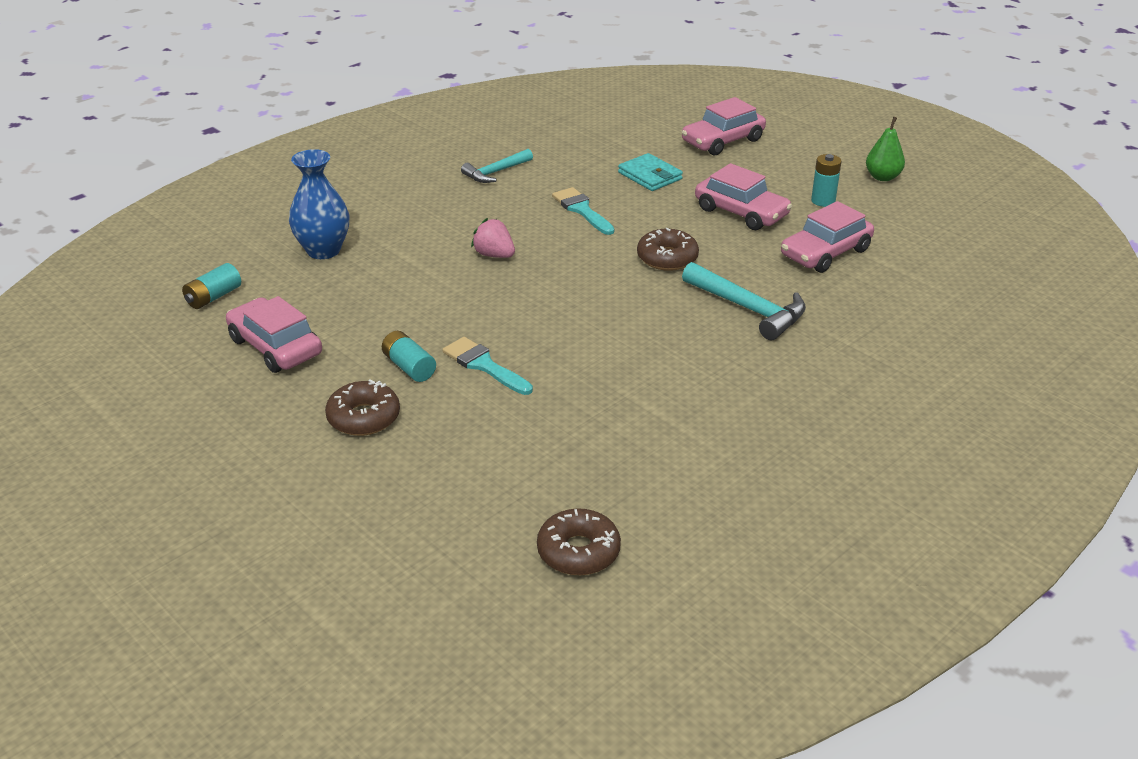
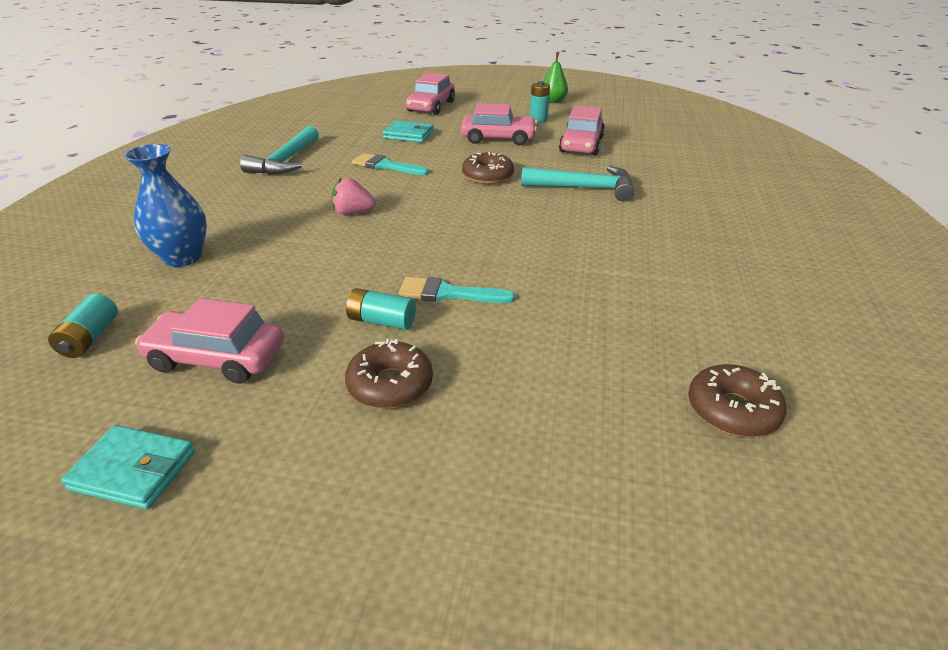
camera: 35 degrees left, 0 degrees up
turquoise hammer [461,149,533,183] -> turquoise hammer [240,126,319,175], size x1.52
none -> turquoise wallet [61,425,195,509]

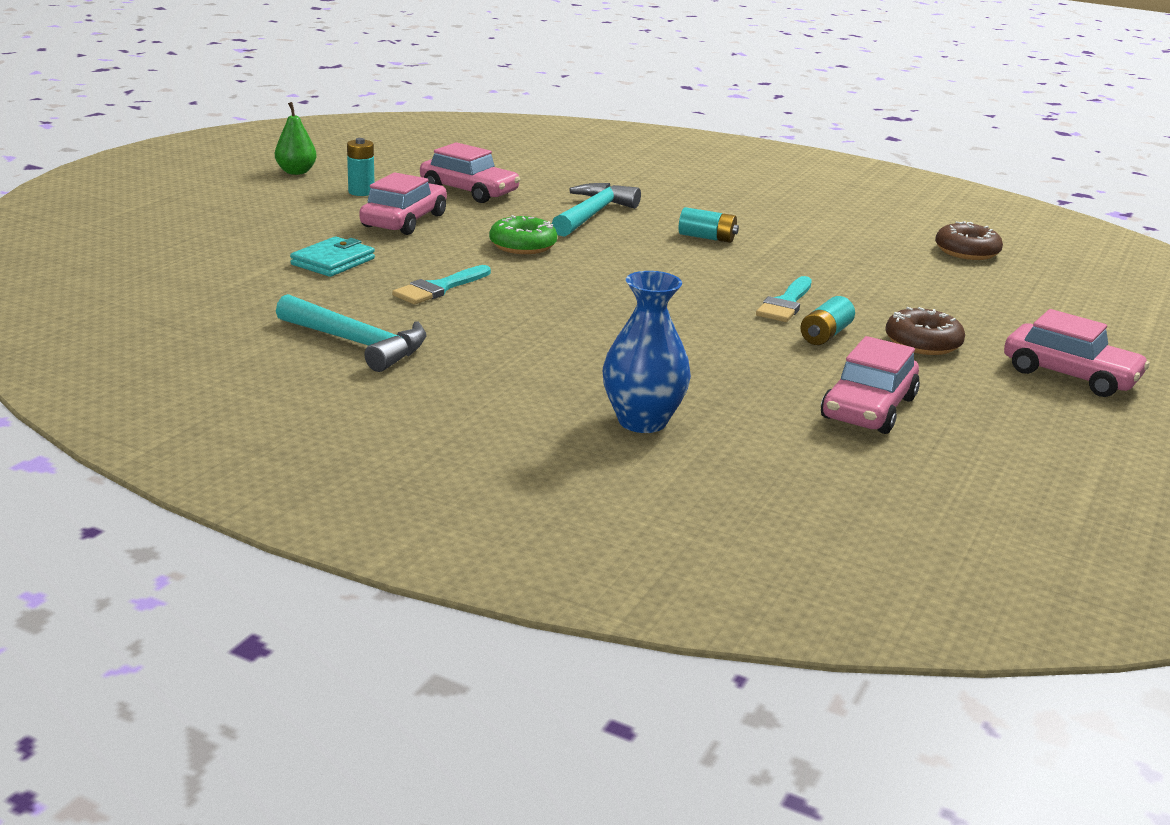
camera: 75 degrees left, 10 degrees down
turquoise battery [48,294,118,358] -> turquoise battery moved to [679,207,739,243]
turquoise wallet [61,425,195,509] -> none
pink strawberry [332,178,376,215] -> none
pink car [406,73,455,115] -> pink car moved to [1004,309,1150,397]
brown donut [462,152,514,184] -> green donut [489,215,557,254]

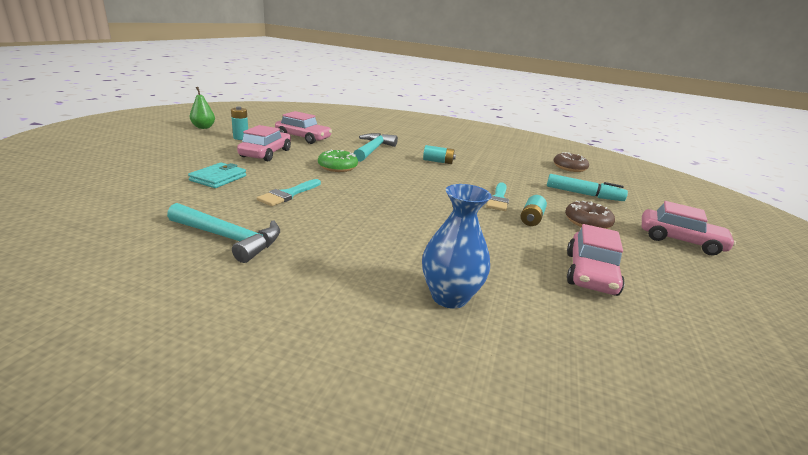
camera: 10 degrees left, 0 degrees up
none -> turquoise marker [547,174,628,201]

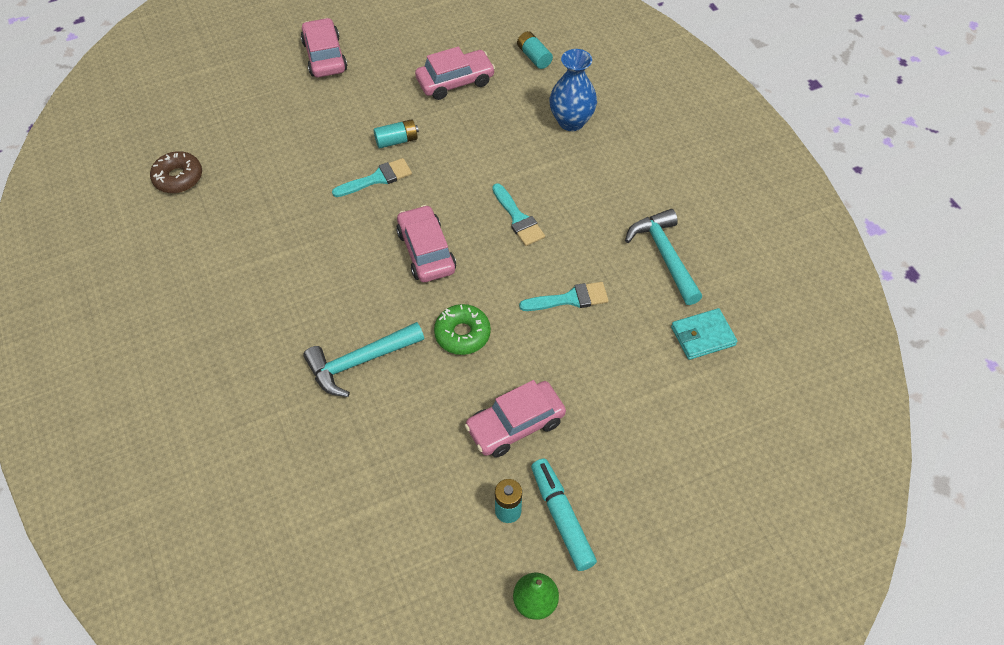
camera: 130 degrees left, 30 degrees up
turquoise wallet [188,163,246,188] -> turquoise wallet moved to [671,308,737,360]
pink car [275,111,332,144] -> pink car moved to [396,205,456,282]
turquoise battery [423,145,456,164] -> turquoise battery moved to [517,31,553,69]
turquoise marker [547,174,628,201] -> turquoise marker moved to [531,459,597,571]
brown donut [565,200,615,229] -> none
none -> turquoise brush [492,183,545,246]

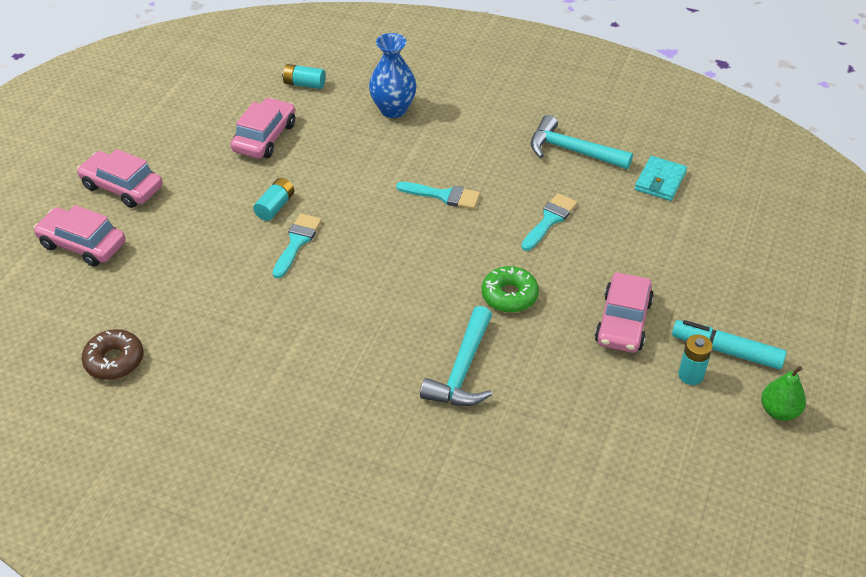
camera: 45 degrees left, 10 degrees down
pink car [396,205,456,282] -> pink car moved to [33,205,126,267]

